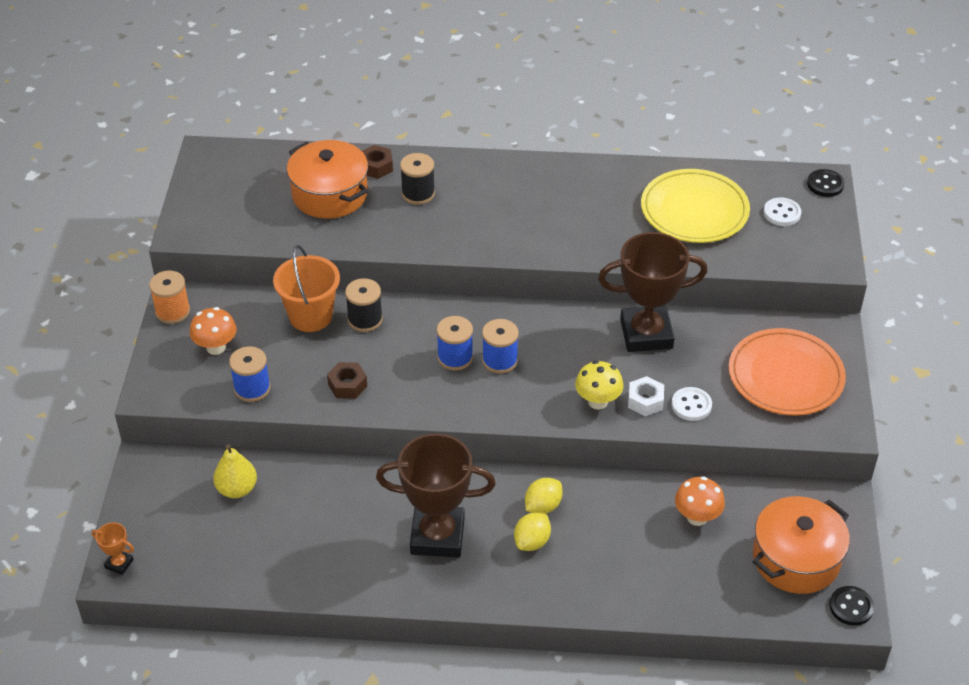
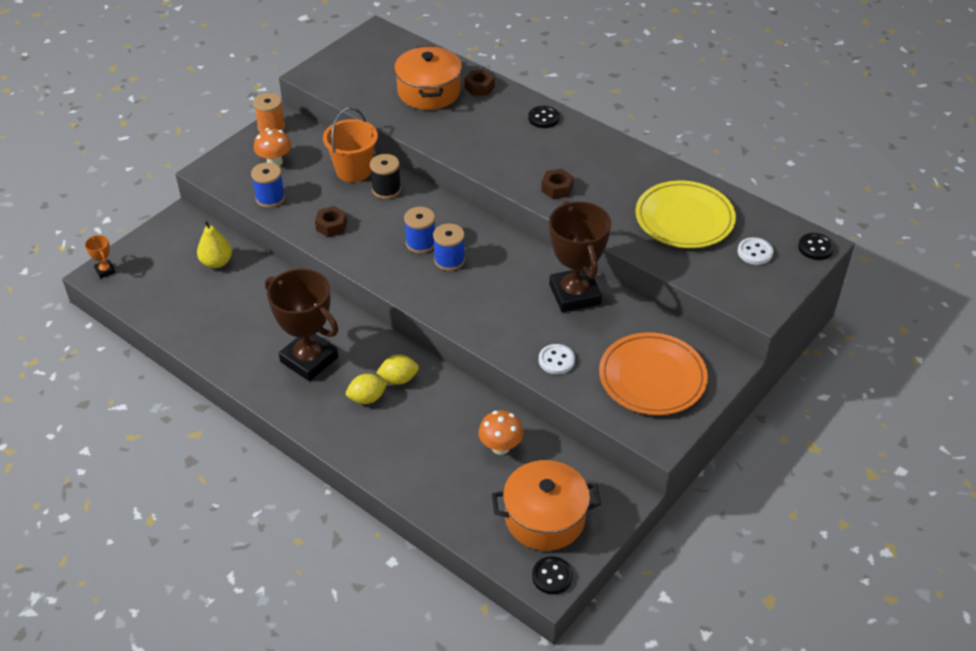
camera: 35 degrees right, 0 degrees up
black spool [400,153,435,205] -> none
yellow mushroom [575,361,624,410] -> none
brown trophy [598,232,708,352] -> brown trophy turned 45 degrees clockwise [549,201,611,312]
white nut [628,376,664,416] -> none
none -> black button [528,106,559,128]
none -> brown nut [541,169,574,199]

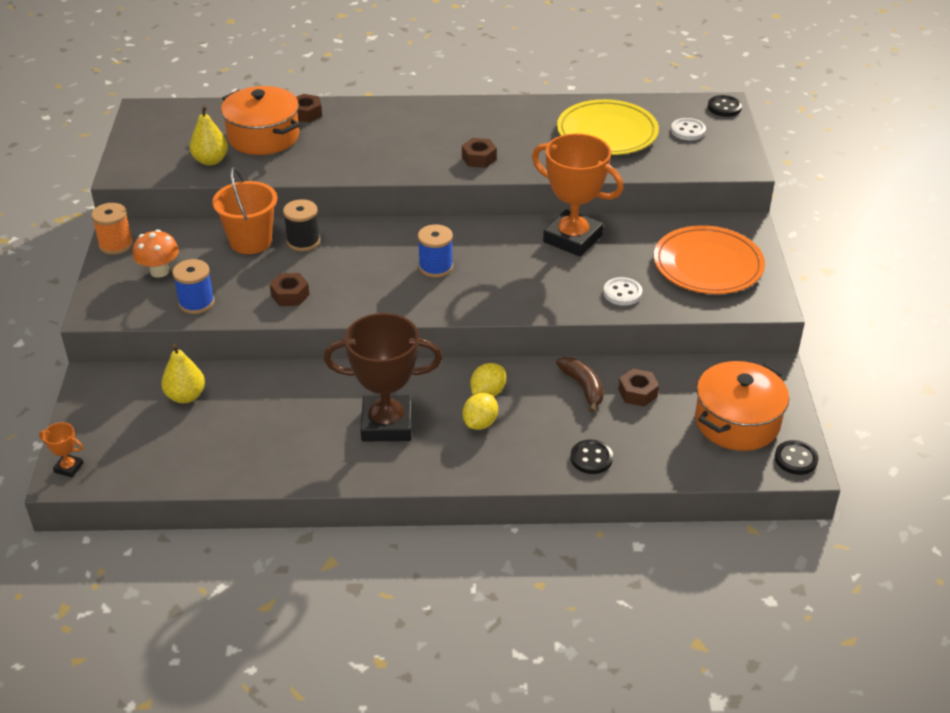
camera: 40 degrees left, 5 degrees down
blue spool [404,207,435,254] -> none
orange mushroom [478,410,523,455] -> brown nut [618,369,659,406]
black button [528,106,559,128] -> black button moved to [570,440,613,474]
brown trophy [549,201,611,312] -> orange trophy [532,133,623,257]
none -> yellow pear [190,105,228,166]
none -> brown banana [556,357,604,413]

